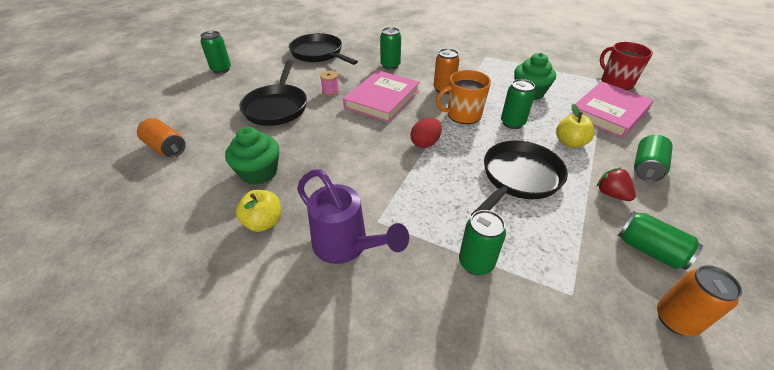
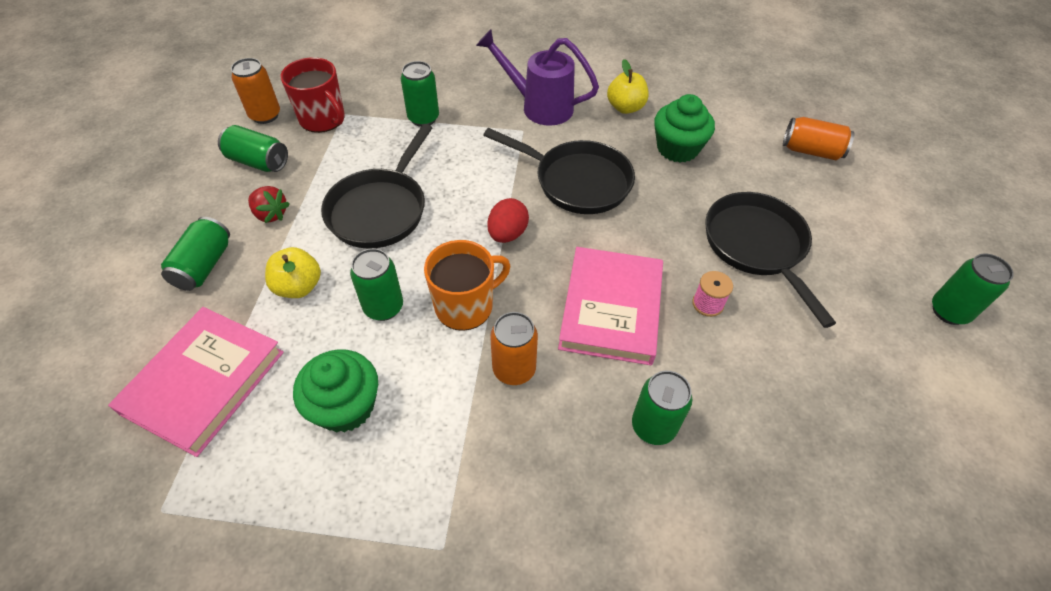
camera: 160 degrees right, 10 degrees up
black pan [289,33,358,65] -> black pan moved to [484,128,635,214]
red mug [600,42,653,90] -> red mug moved to [281,57,345,133]

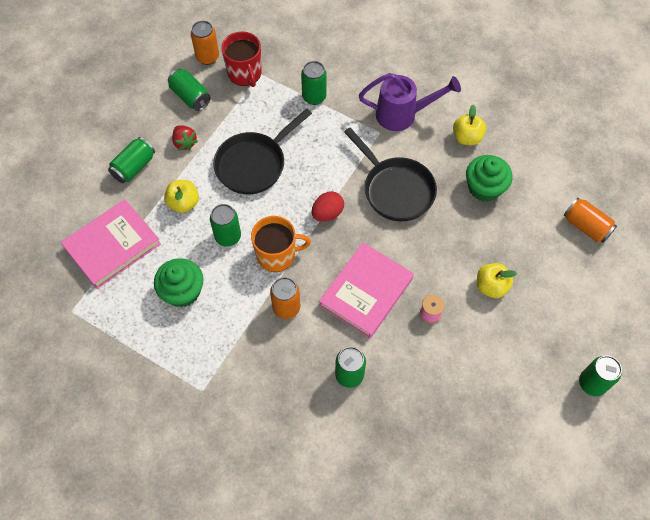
camera: 25 degrees right, 10 degrees up
purple watering can [476,29,599,126] -> purple watering can turned 135 degrees clockwise [359,73,461,131]
black pan [705,192,836,328] -> yellow apple [477,263,517,298]

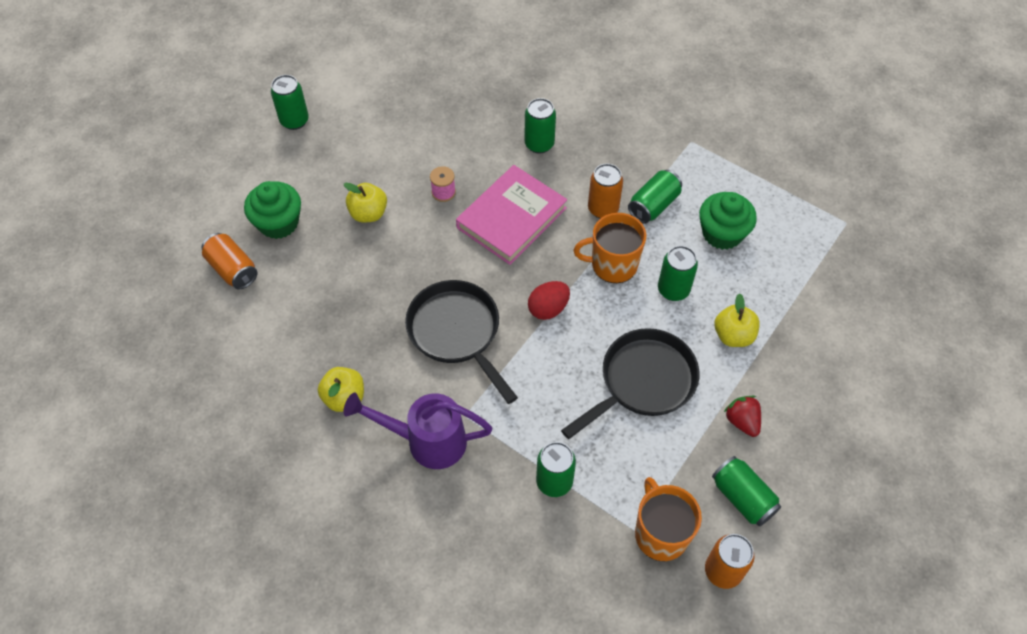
camera: 175 degrees left, 5 degrees down
pink book [61,199,161,289] -> none
green can [108,137,155,183] -> green can moved to [628,170,682,224]
red mug [221,32,262,87] -> orange mug [635,477,702,561]
green cupcake [466,155,512,202] -> green cupcake moved to [244,181,301,239]

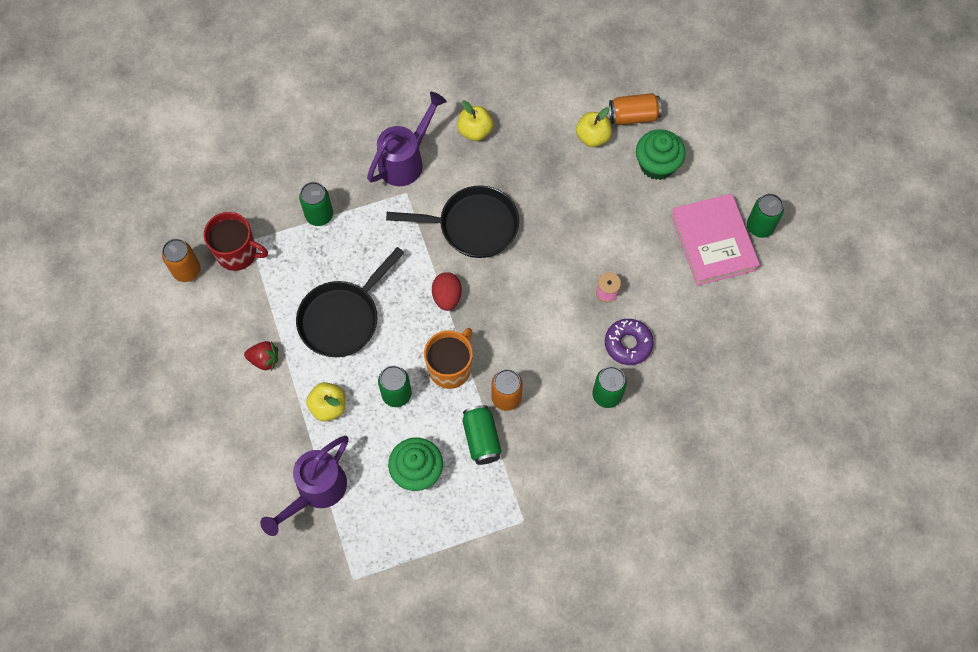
camera: 125 degrees right, 10 degrees up
yellow apple [344,183,387,223] -> yellow apple moved to [576,107,612,147]
pink book [456,165,567,265] -> pink book moved to [671,194,760,286]
black pan [561,328,699,439] -> black pan turned 45 degrees clockwise [296,247,404,357]
orange mug [635,477,702,561] -> red mug [204,212,268,271]
green can [712,456,781,527] -> none
none -> purple watering can [260,436,349,536]
none -> purple donut [605,319,654,365]

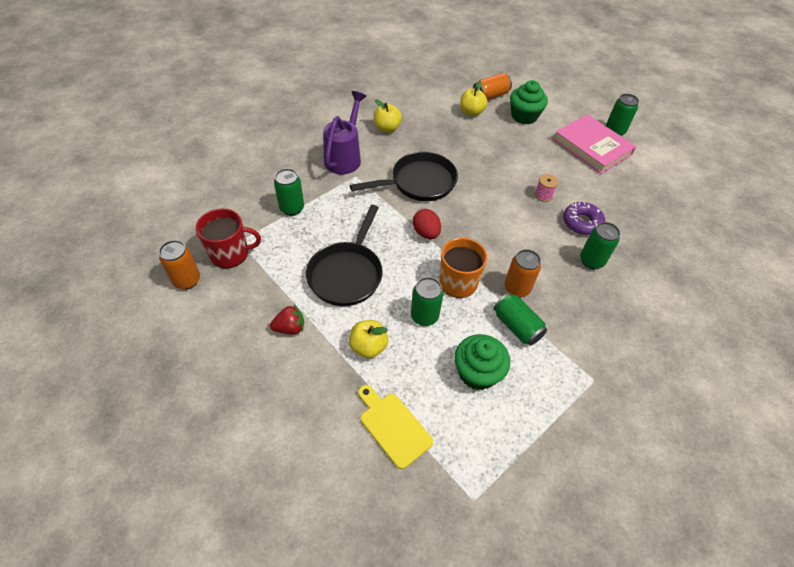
camera: 25 degrees left, 15 degrees down
purple watering can [260,436,349,536] -> yellow cutting board [358,385,433,469]

